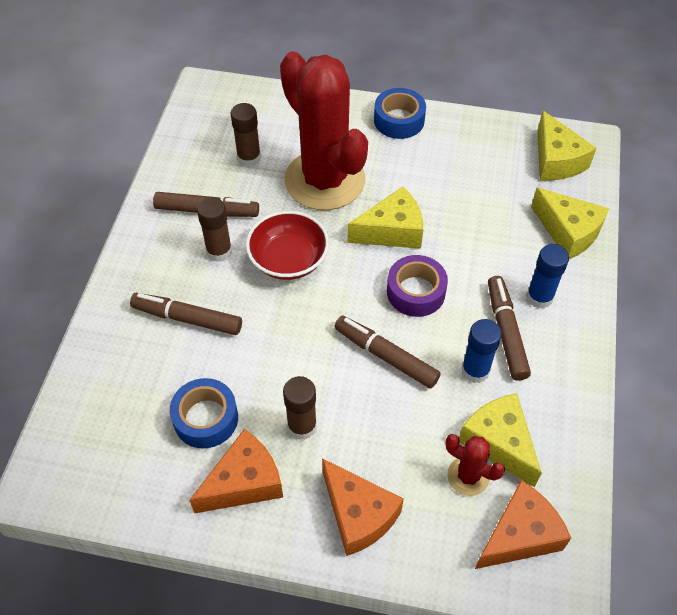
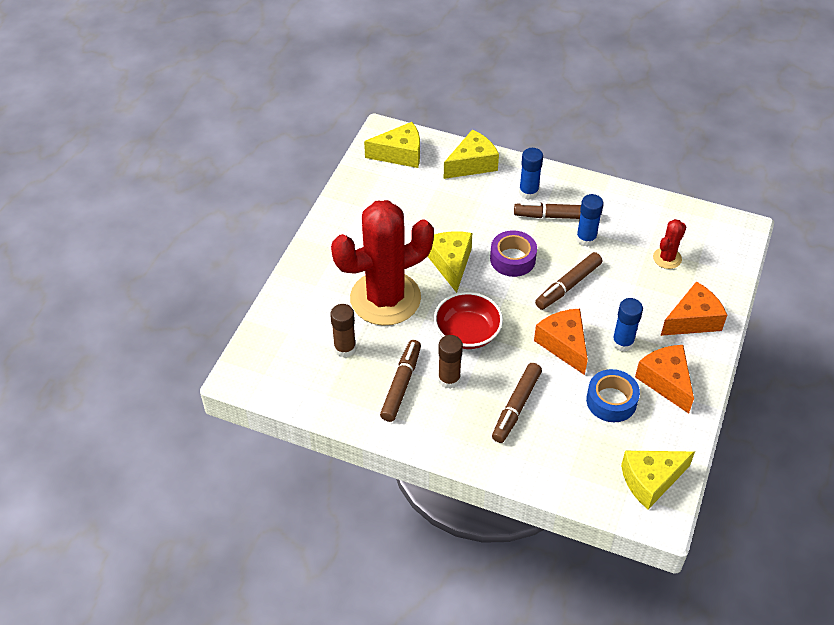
camera: 80 degrees left, 5 degrees down
brown glue stick [283,376,317,440] -> blue glue stick [612,298,643,352]
blue tape [374,88,426,139] -> none
yellow cheese [459,393,542,487] -> yellow cheese moved to [621,451,695,509]
orange cheese [475,480,571,569] -> orange cheese moved to [534,309,588,375]

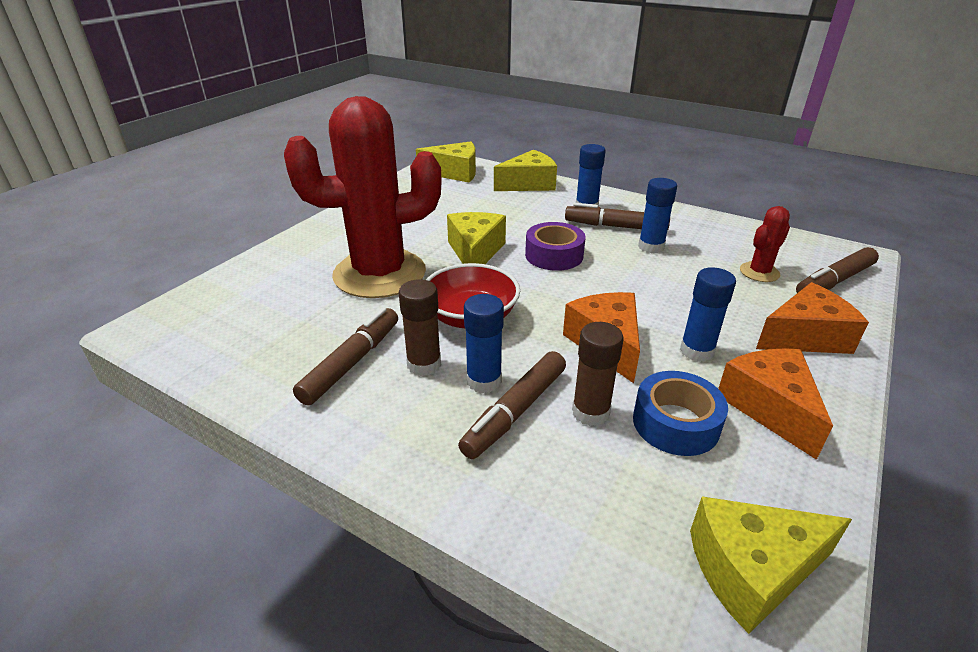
camera: 10 degrees right, 15 degrees down
brown glue stick [330,304,356,358] -> brown glue stick moved to [572,322,624,426]
brown marker [535,252,602,310] -> brown marker moved to [796,247,879,293]
none -> blue glue stick [464,294,504,393]

